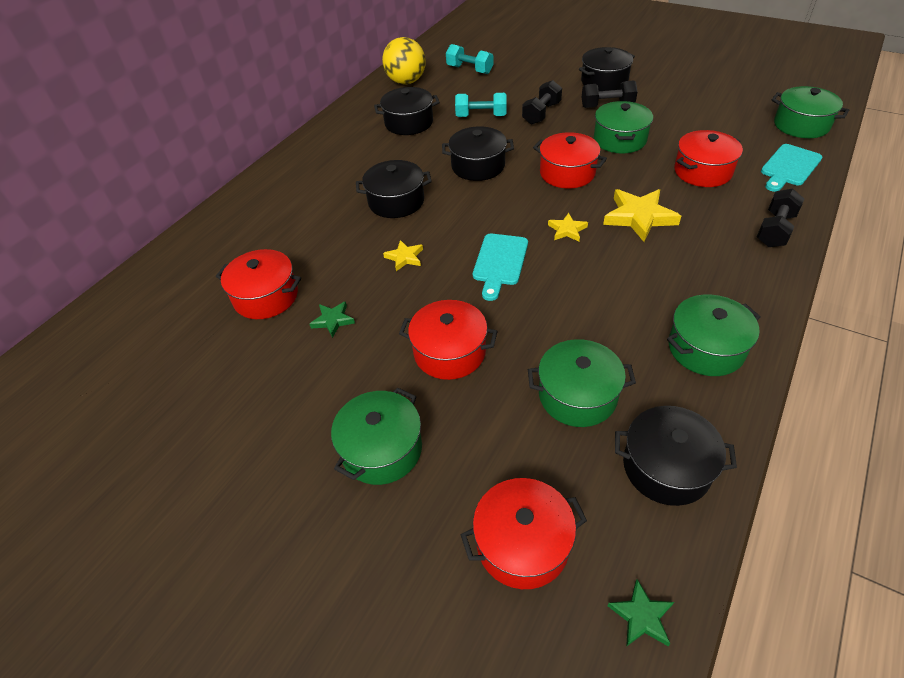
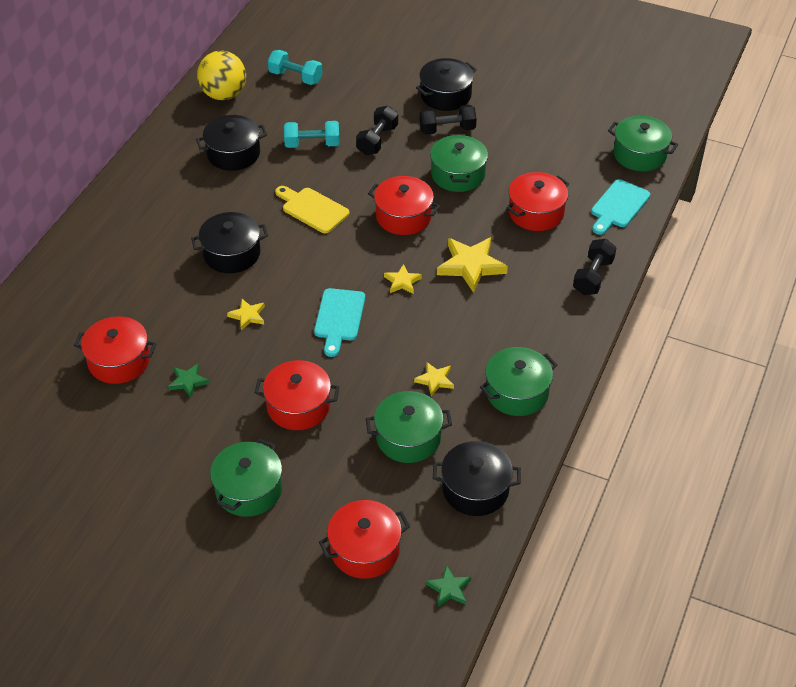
camera: 10 degrees left, 0 degrees up
black pot [442,126,514,181] -> yellow cutting board [275,186,349,233]
none -> yellow star [414,362,454,396]

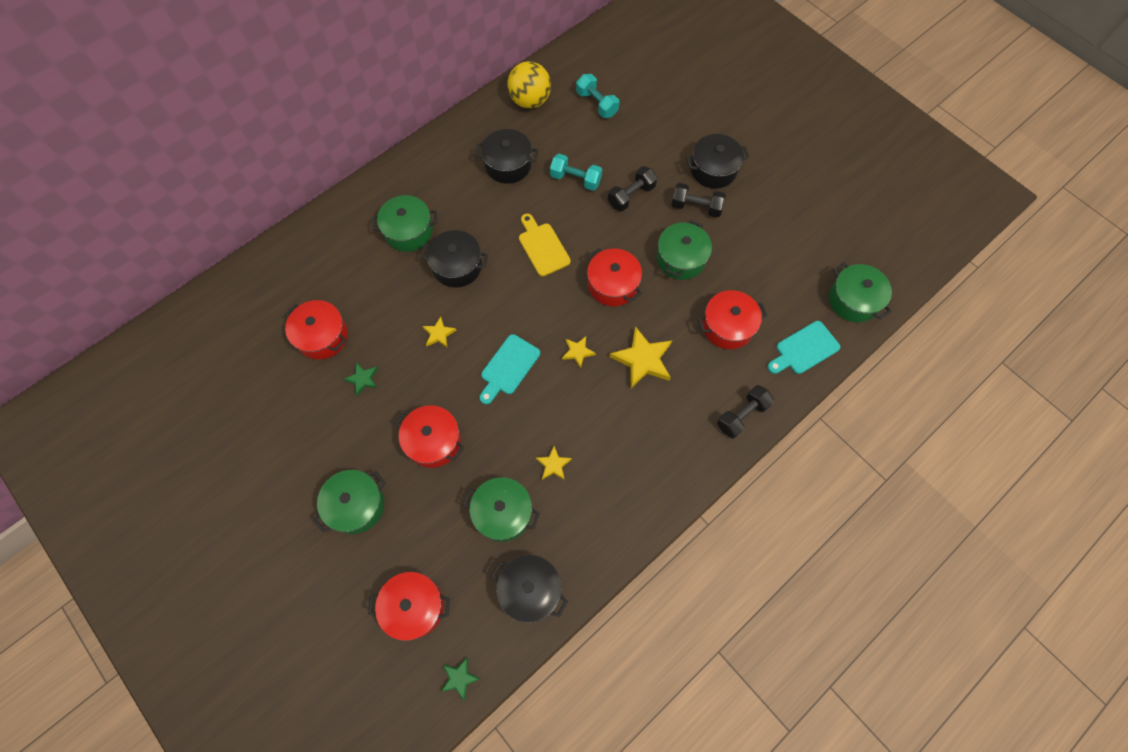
camera: 25 degrees right, 20 degrees up
green pot [480,347,557,416] -> green pot moved to [372,195,437,252]

